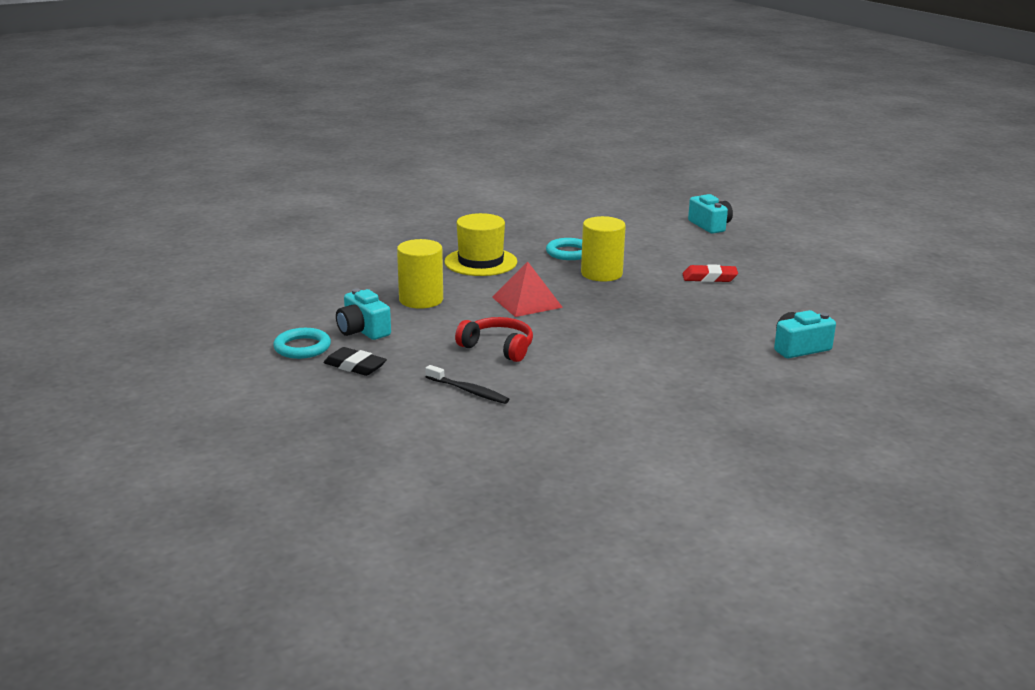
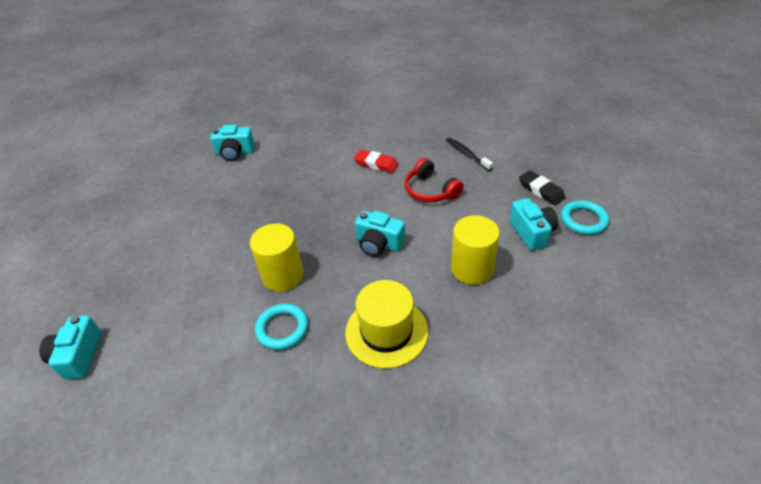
camera: 155 degrees left, 20 degrees up
red pyramid [492,262,563,317] -> turquoise camera [355,211,405,257]
red eraser [683,264,738,282] -> red eraser moved to [354,149,399,173]

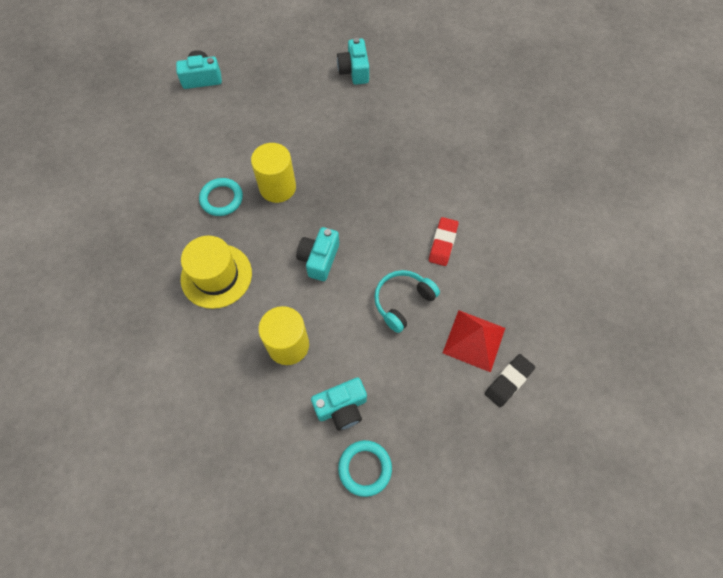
camera: 80 degrees right, 20 degrees up
turquoise camera [210,125,255,161] -> turquoise camera moved to [337,38,369,85]
red headphones [405,158,464,202] -> turquoise headphones [374,270,440,333]
black toothbrush [446,138,493,171] -> red pyramid [443,310,505,372]
black eraser [519,170,566,206] -> black eraser moved to [485,354,535,407]

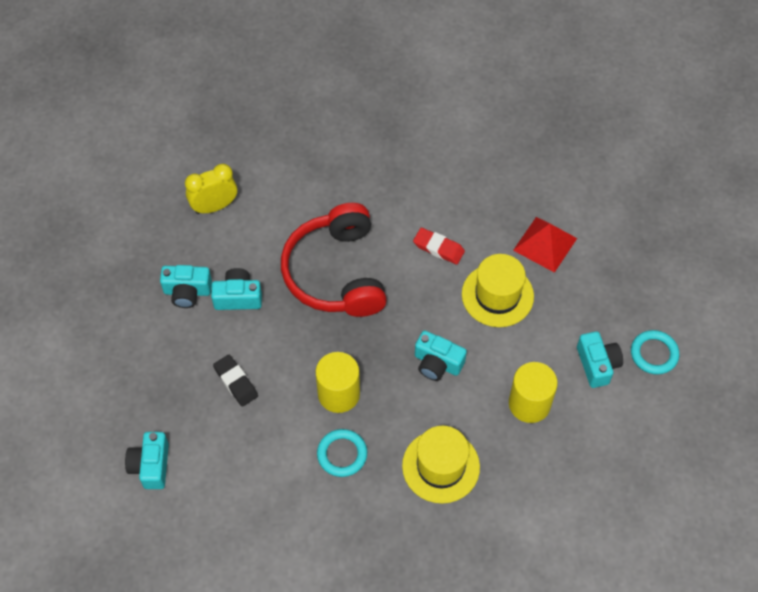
camera: 80 degrees left, 5 degrees down
turquoise headphones [374,270,440,333] -> yellow hat [462,254,534,327]
black eraser [485,354,535,407] -> black eraser moved to [213,355,258,407]
none -> yellow clock [185,164,237,214]
none -> turquoise camera [211,268,262,310]
none -> red headphones [281,203,387,317]

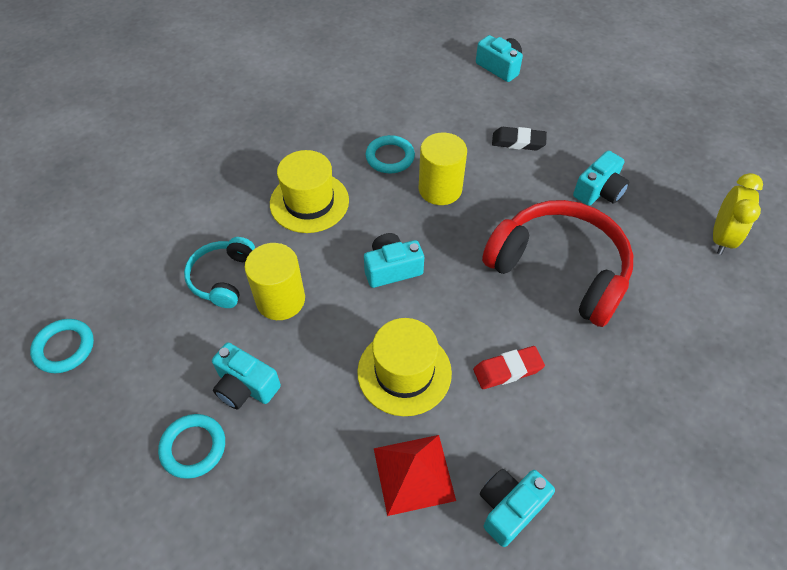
camera: 135 degrees right, 5 degrees down
turquoise camera [160,265,212,308] -> turquoise camera moved to [480,469,555,547]
none -> turquoise ring [30,319,94,373]
none -> turquoise headphones [184,237,255,308]

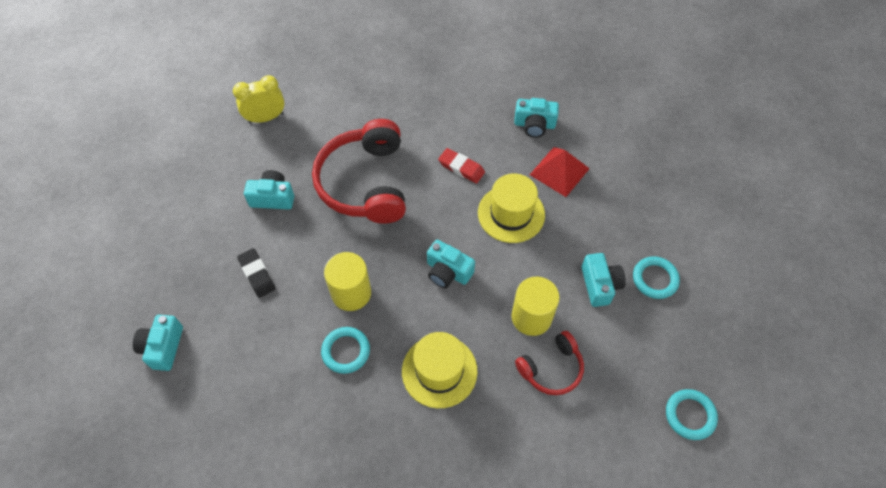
camera: 130 degrees left, 5 degrees up
turquoise headphones [184,237,255,308] -> red headphones [515,331,584,395]

